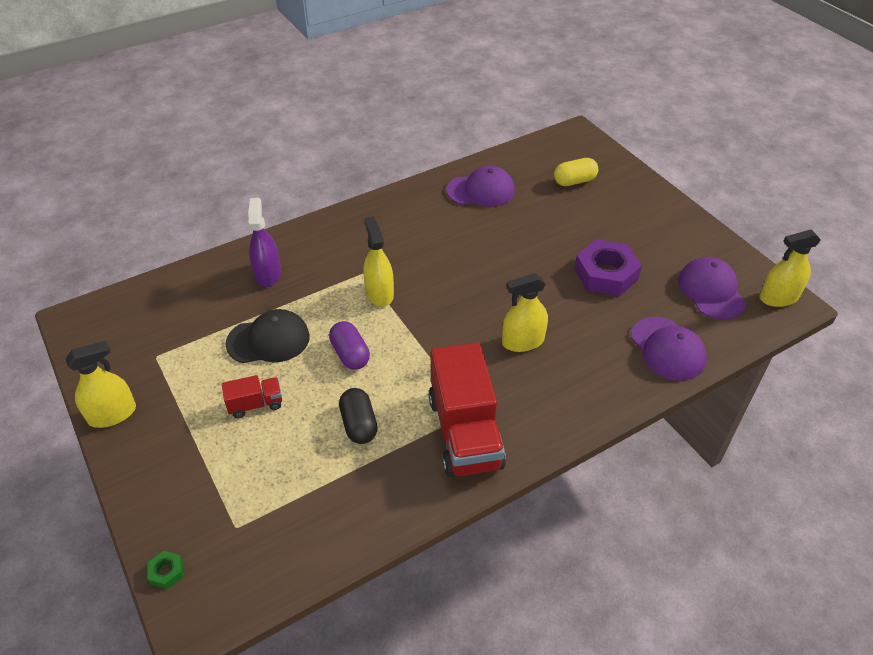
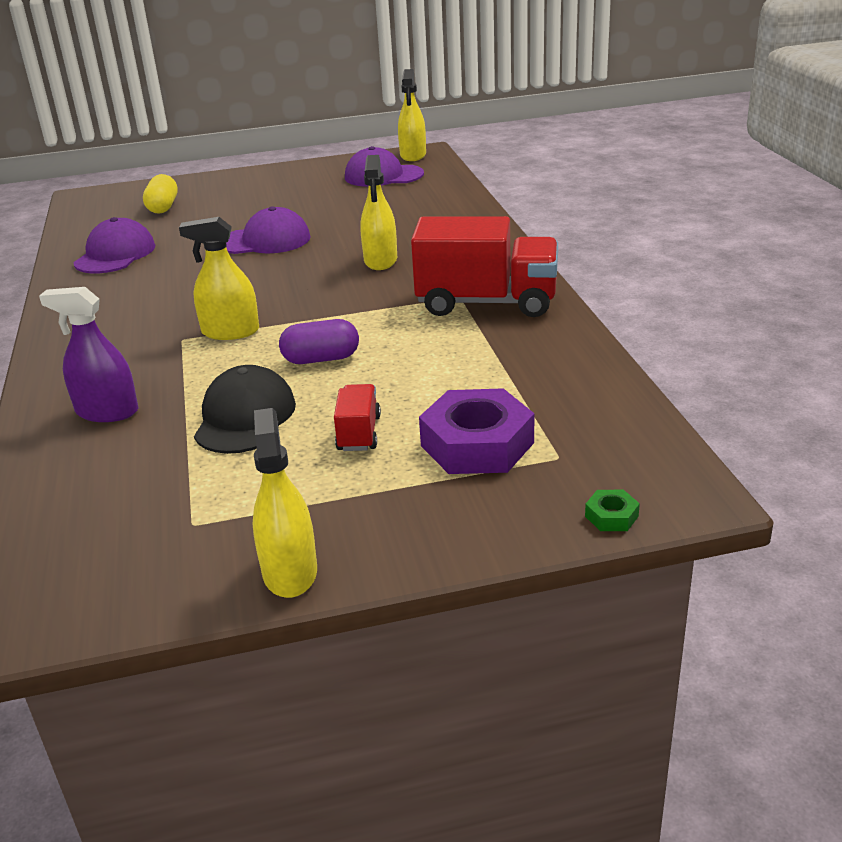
camera: 70 degrees left, 15 degrees down
black capsule [339,388,377,444] -> none
purple nut [574,239,642,296] -> purple nut moved to [419,388,534,474]
purple cap [631,317,707,381] -> purple cap moved to [226,206,311,254]

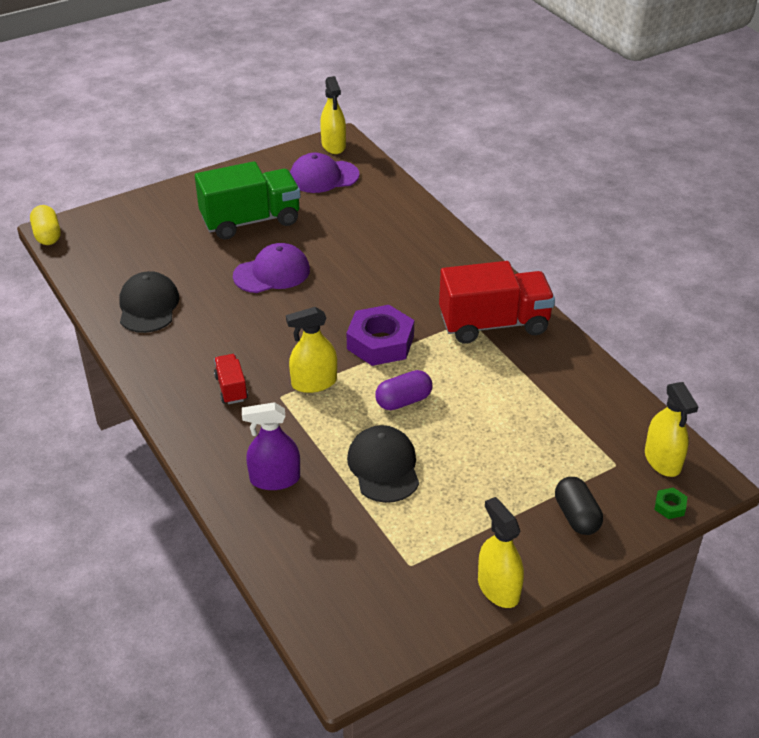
camera: 20 degrees left, 10 degrees up
purple cap [73,217,155,273] -> black cap [119,271,179,333]
yellow capsule [143,174,178,214] -> yellow capsule moved to [30,205,60,245]
red truck [334,384,381,451] -> red truck moved to [214,354,248,404]
yellow spray bottle [360,155,397,270] -> yellow spray bottle moved to [645,382,699,477]
purple nut [419,388,534,474] -> purple nut moved to [346,305,414,366]
none -> green truck [195,161,301,239]
none -> black capsule [555,477,603,535]

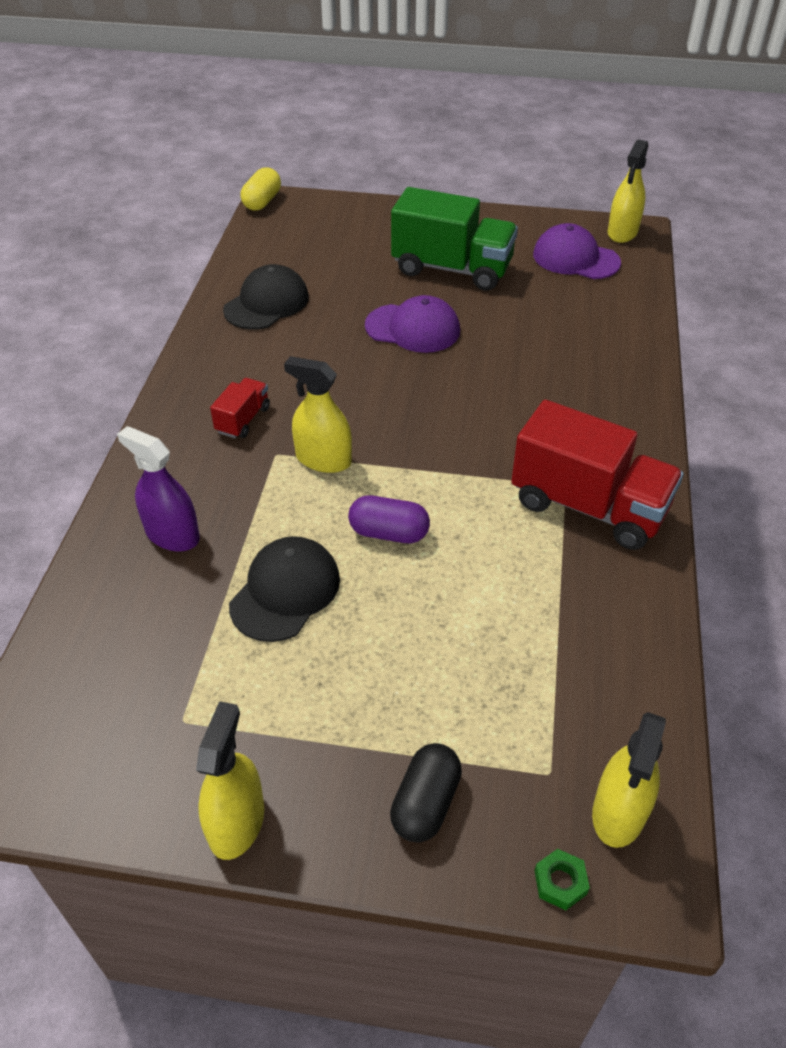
camera: 40 degrees right, 5 degrees up
purple nut [346,305,414,366] -> none

